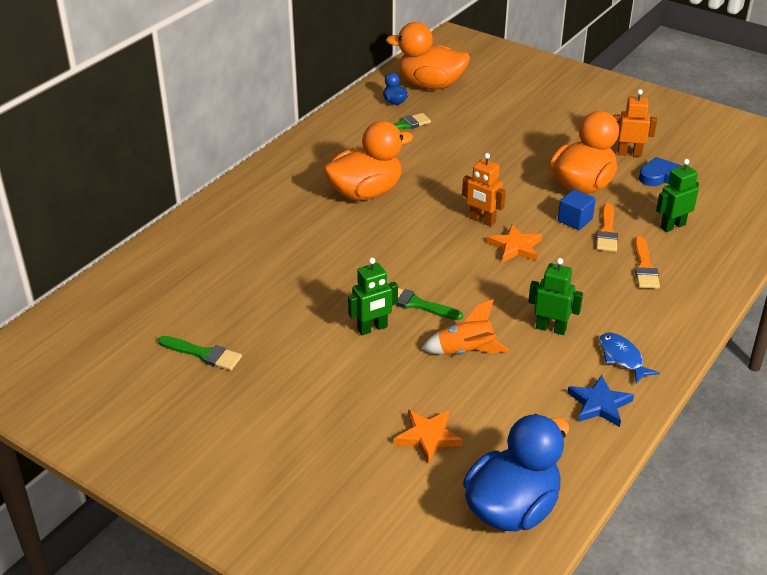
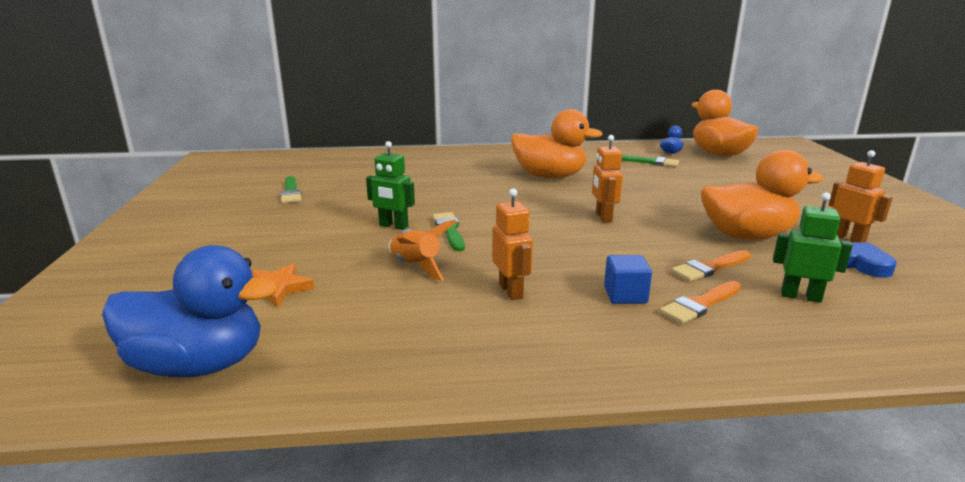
camera: 50 degrees right, 15 degrees down
orange star [487,224,542,262] -> none
green robot [528,258,583,335] -> orange robot [492,188,533,300]
blue cube [558,189,596,230] -> blue cube moved to [604,255,652,304]
blue star [567,375,634,427] -> none
blue fish [599,332,660,383] -> none

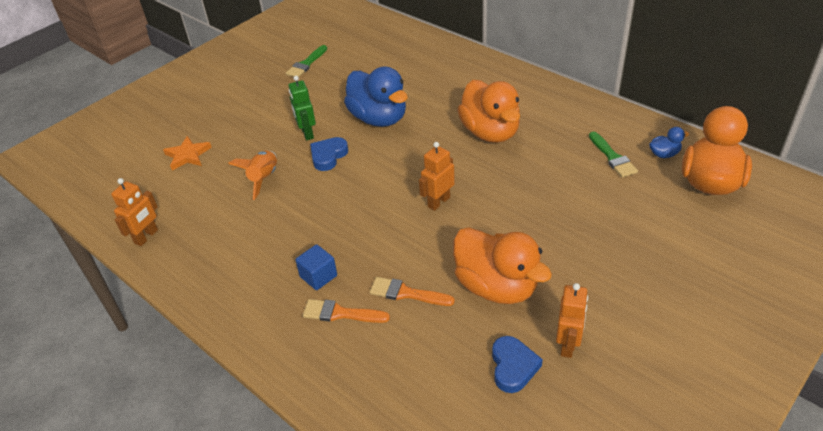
camera: 50 degrees right, 20 degrees up
blue duck [102,245,278,377] -> blue duck moved to [344,67,408,127]
green brush [432,212,465,251] -> blue heart [310,137,348,171]
orange robot [492,188,533,300] -> orange robot moved to [111,178,158,246]
green robot [773,192,853,303] -> none

